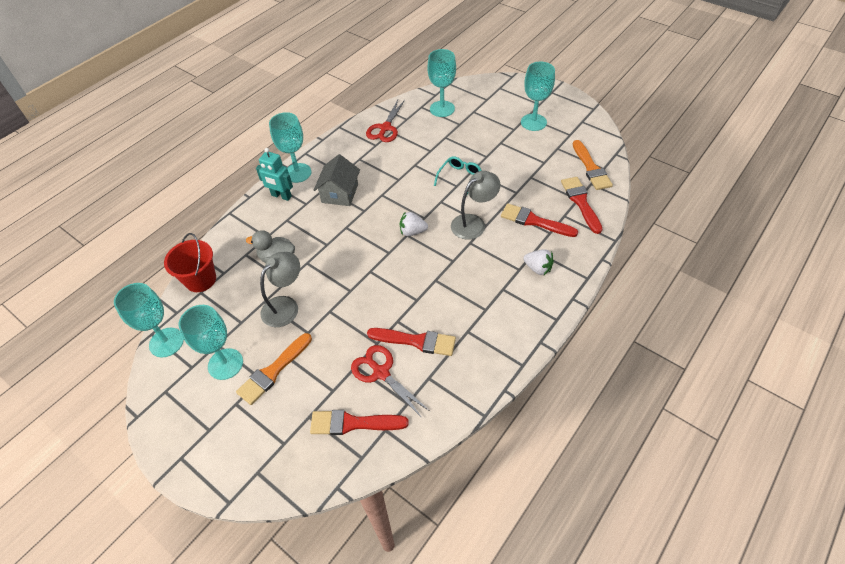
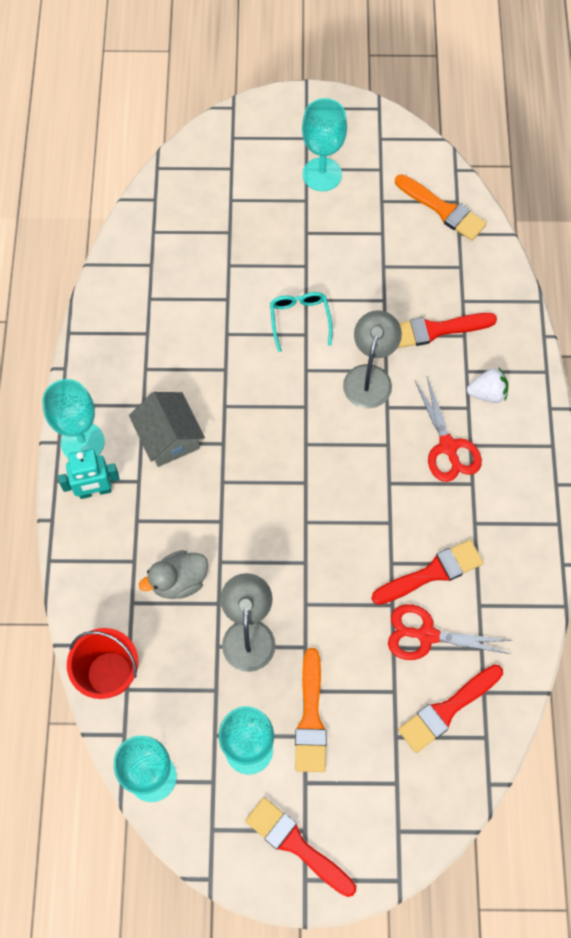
camera: 40 degrees left, 15 degrees up
red scissors [366,100,405,142] -> red scissors moved to [415,377,482,482]
white strawberry [400,211,428,236] -> none
turquoise goblet [428,49,456,117] -> none
red brush [561,177,602,234] -> red brush moved to [245,797,356,897]

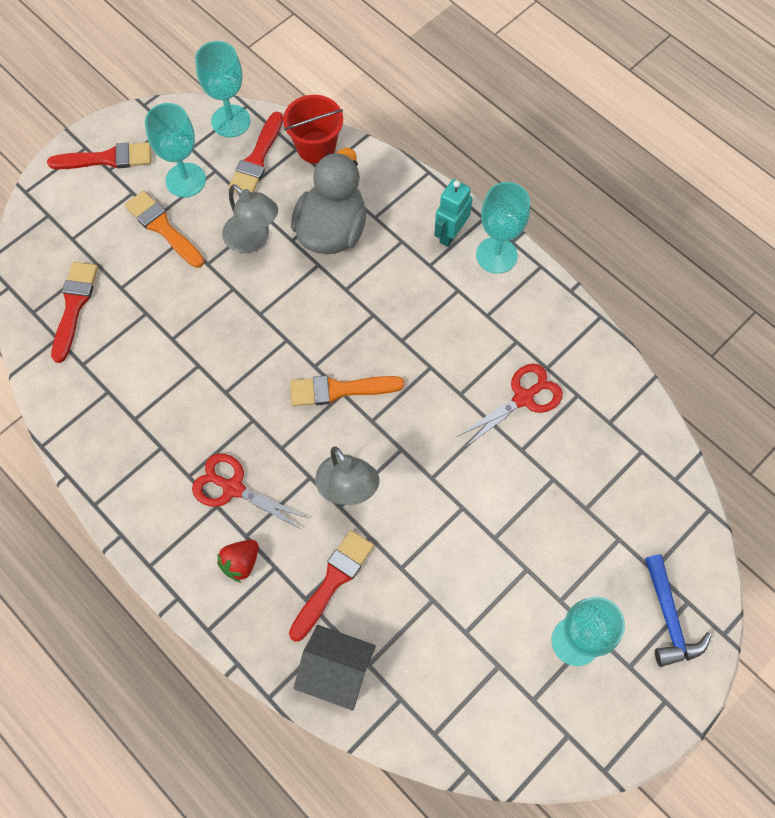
camera: 135 degrees right, 0 degrees up
grey house [129,392,205,467] -> grey house moved to [294,625,376,711]
grey duck [139,550,208,599] -> grey duck [291,148,367,254], size x1.70
turquoise glasses [270,292,333,352] -> none
red brush [371,540,484,605] -> red brush moved to [228,112,283,193]
red scissors [388,604,512,660] -> red scissors moved to [457,364,563,446]
orange brush [395,174,487,241] -> orange brush moved to [290,375,404,406]
white strawberry [467,368,508,403] -> red strawberry [217,540,259,582]
none -> blue hammer [645,554,712,667]

